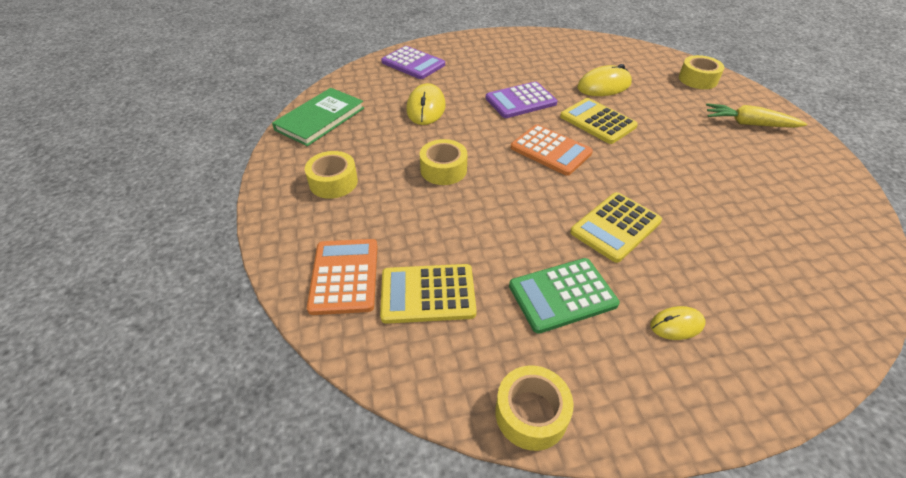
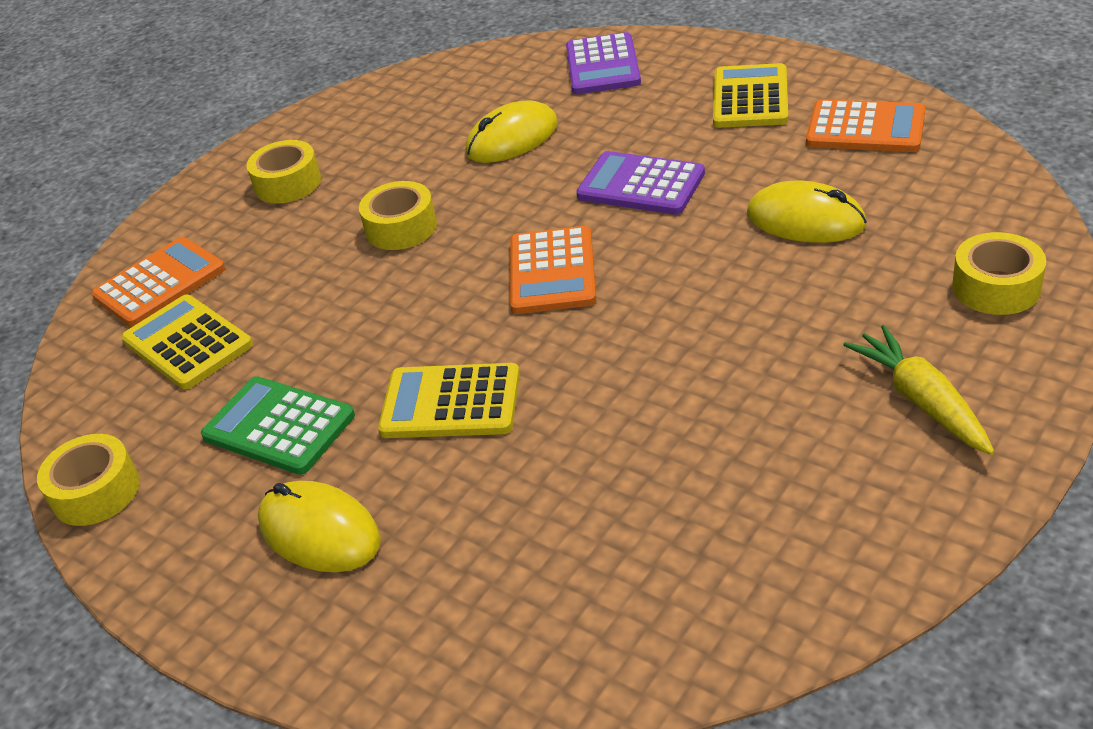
camera: 55 degrees right, 5 degrees down
green book [272,88,364,146] -> none
yellow calculator [560,98,638,144] -> yellow calculator moved to [713,63,788,128]
yellow mouse [650,306,705,340] -> yellow mouse [258,481,381,572], size x1.73
none -> orange calculator [806,99,925,152]

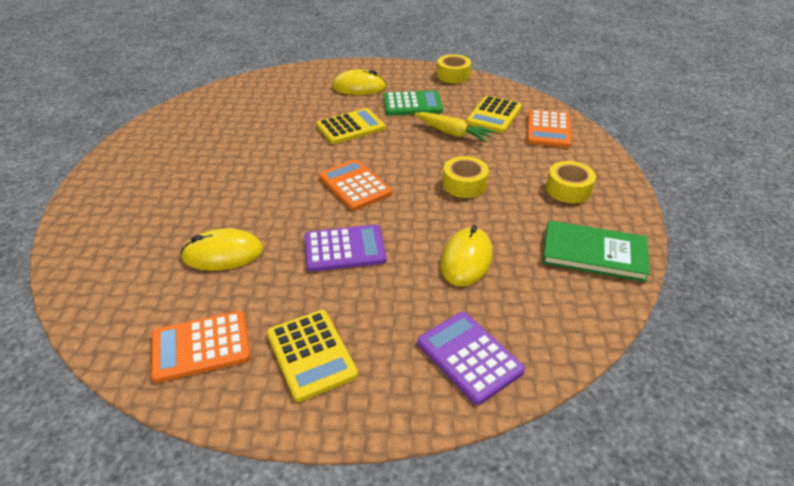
camera: 140 degrees right, 0 degrees up
yellow calculator [121,295,253,390] -> yellow calculator turned 105 degrees clockwise [466,96,522,133]
yellow carrot [843,325,994,455] -> yellow carrot moved to [415,112,495,142]
yellow tape [952,232,1046,315] -> none
none -> green book [543,220,650,282]

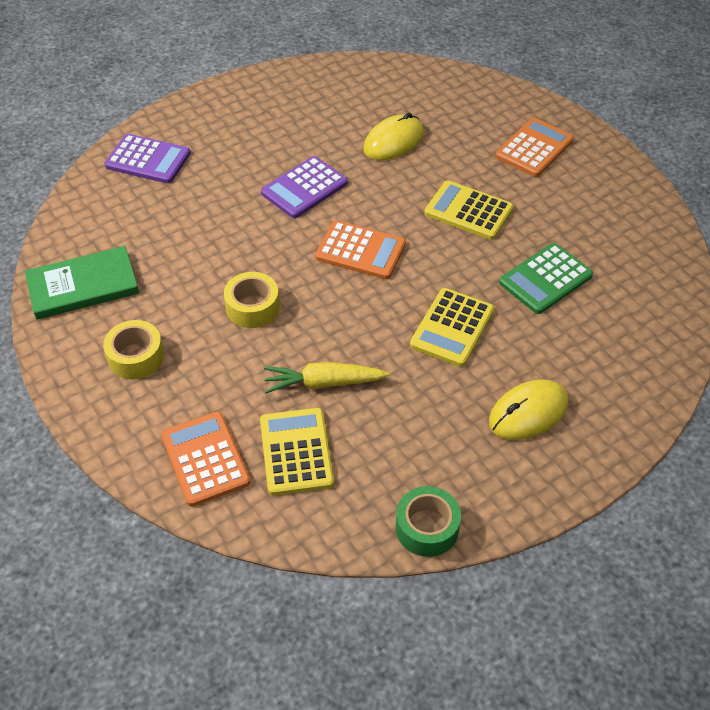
camera: 145 degrees right, 10 degrees up
orange calculator [151,311,250,383] -> orange calculator moved to [495,118,574,177]
yellow calculator [267,310,358,402] -> yellow calculator moved to [424,180,514,240]
green calculator [384,90,443,115] -> green calculator moved to [499,243,593,314]
yellow tape [437,54,471,83] -> green tape [396,486,461,557]
yellow mouse [440,225,493,286] -> none

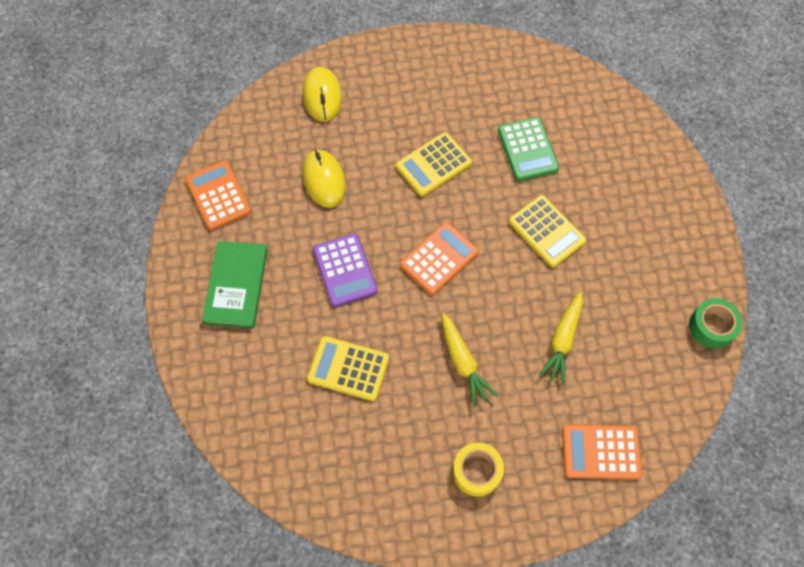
camera: 65 degrees left, 15 degrees up
green book [25,246,139,319] -> green book moved to [202,241,268,328]
purple calculator [105,134,191,183] -> none
yellow tape [224,272,280,328] -> yellow carrot [441,312,498,407]
yellow calculator [260,408,334,496] -> yellow calculator moved to [307,336,389,401]
yellow mouse [489,379,568,440] -> yellow mouse moved to [303,67,342,122]
orange calculator [495,118,574,177] -> orange calculator moved to [185,160,251,230]

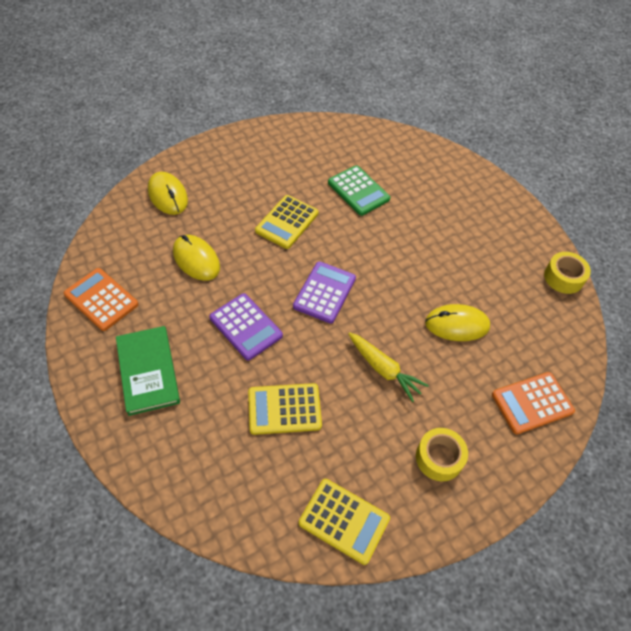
camera: 25 degrees left, 10 degrees down
orange calculator [400,222,479,295] -> purple calculator [293,261,356,324]
yellow calculator [509,195,586,268] -> yellow calculator moved to [299,479,390,565]
yellow carrot [539,292,583,385] -> yellow mouse [425,304,490,341]
green tape [689,298,743,349] -> yellow tape [544,252,591,294]

